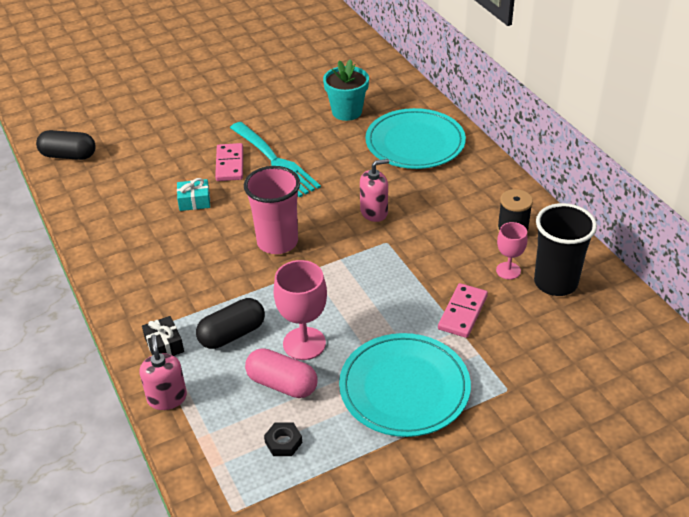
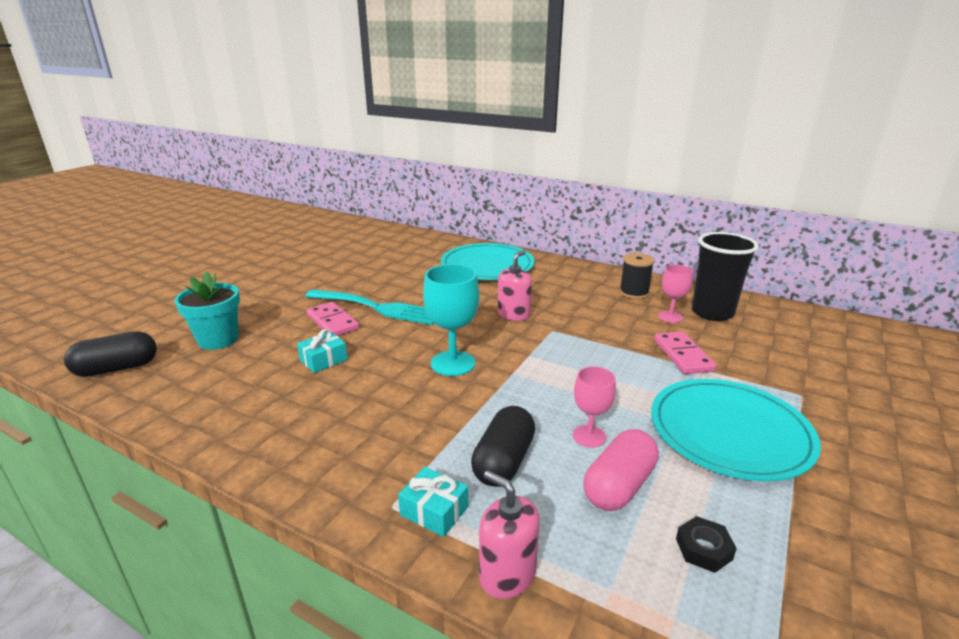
camera: 35 degrees left, 15 degrees down
black gift [142,316,184,356] -> turquoise gift [398,467,468,537]
pink cup [244,166,300,254] -> turquoise goblet [423,264,479,376]
pink capsule [245,348,317,398] -> pink capsule turned 45 degrees counterclockwise [583,429,659,511]
pink goblet [273,260,327,360] -> pink goblet [573,366,616,448], size x0.61
turquoise flower pot [323,59,369,121] -> turquoise flower pot moved to [174,271,240,350]

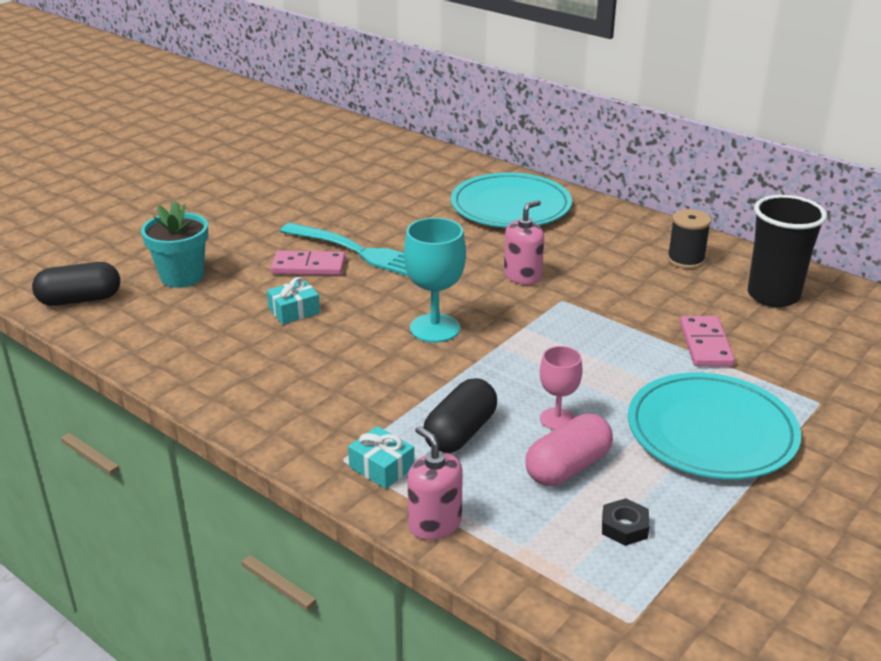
camera: 10 degrees right, 5 degrees up
pink domino [307,302,359,336] -> pink domino turned 60 degrees counterclockwise [271,250,345,275]
pink goblet [658,265,693,323] -> none

